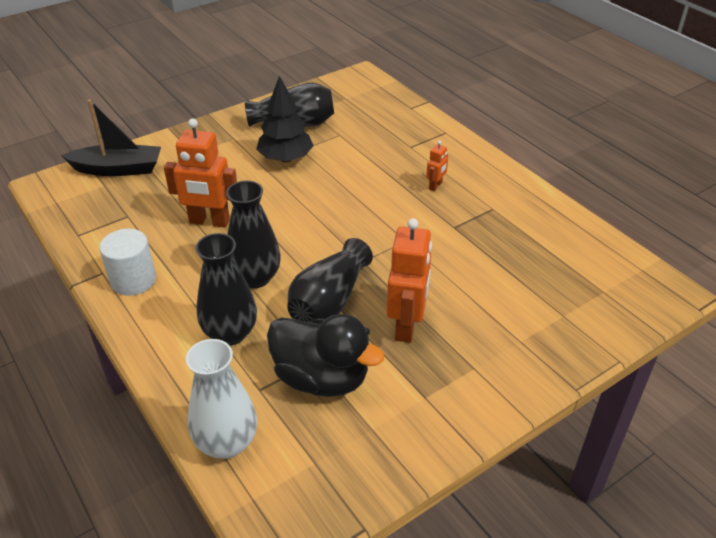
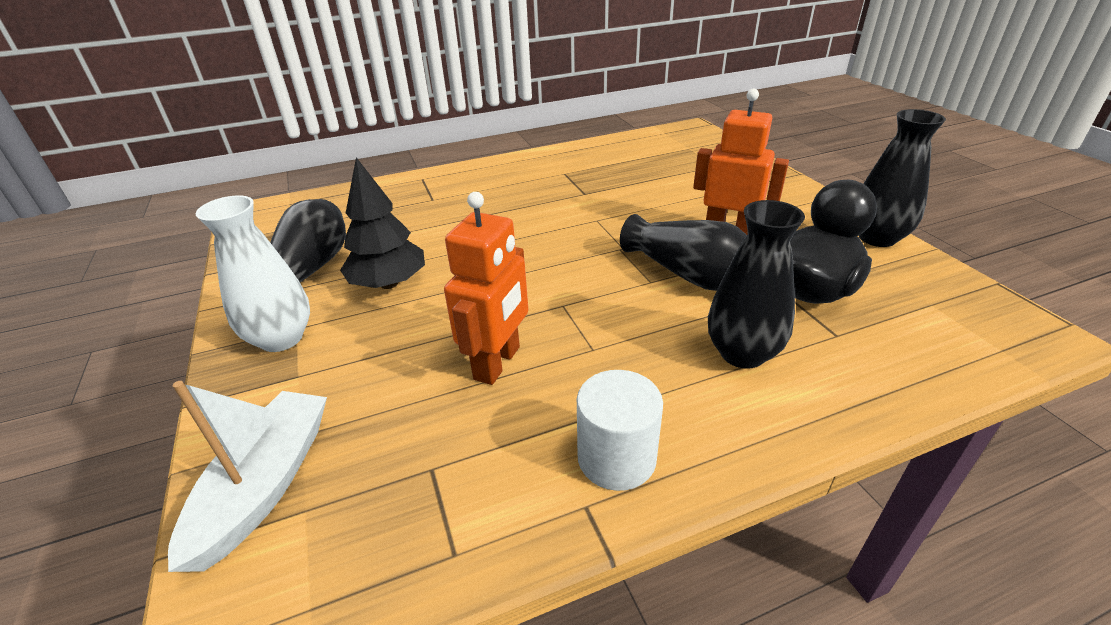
camera: 75 degrees left, 5 degrees down
black boat [61,100,161,176] -> white boat [168,381,327,572]
white vase [186,339,257,459] -> white vase moved to [196,195,310,352]
black vase [226,181,281,288] -> black vase moved to [859,109,946,247]
orange robot [426,141,448,191] -> none

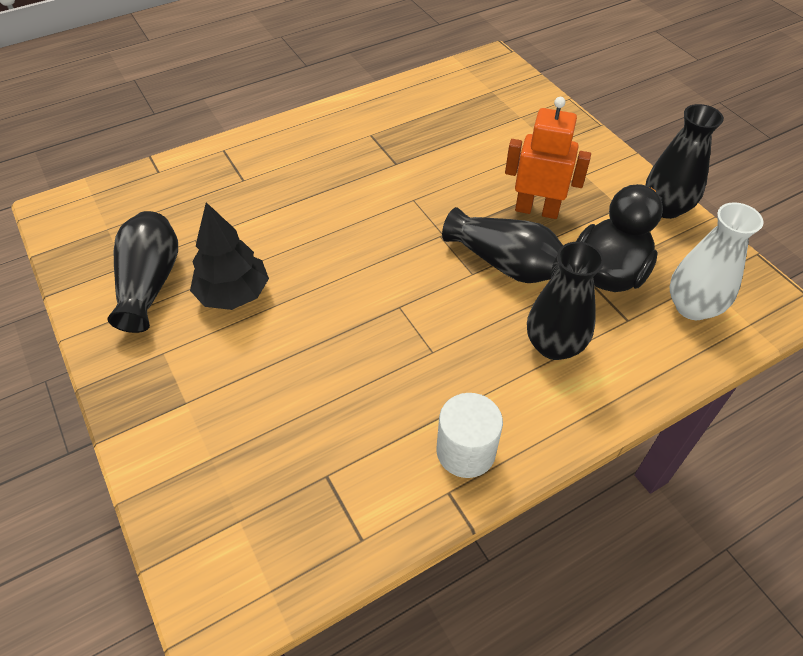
camera: 10 degrees left, 15 degrees up
white boat [168,381,327,572] -> none
white vase [196,195,310,352] -> white vase moved to [670,202,764,320]
orange robot [444,192,529,385] -> none

